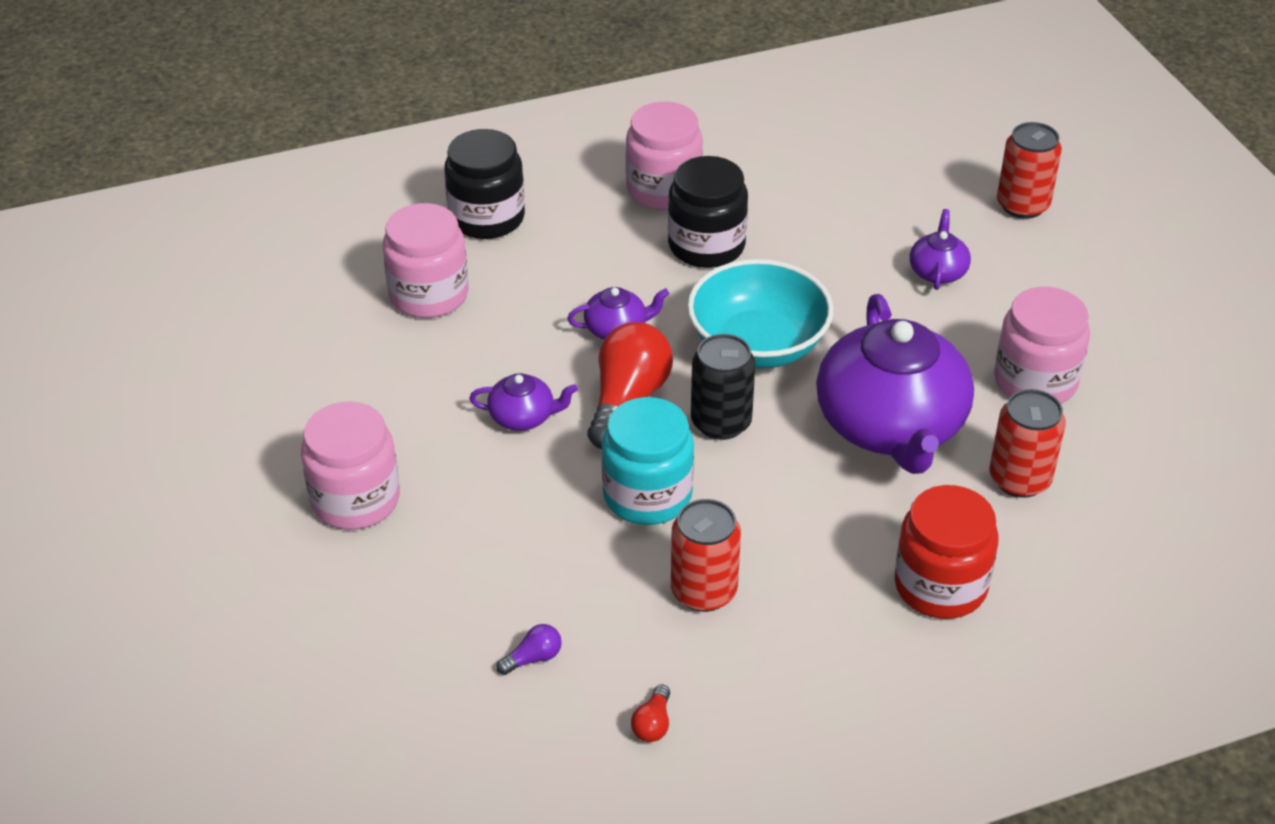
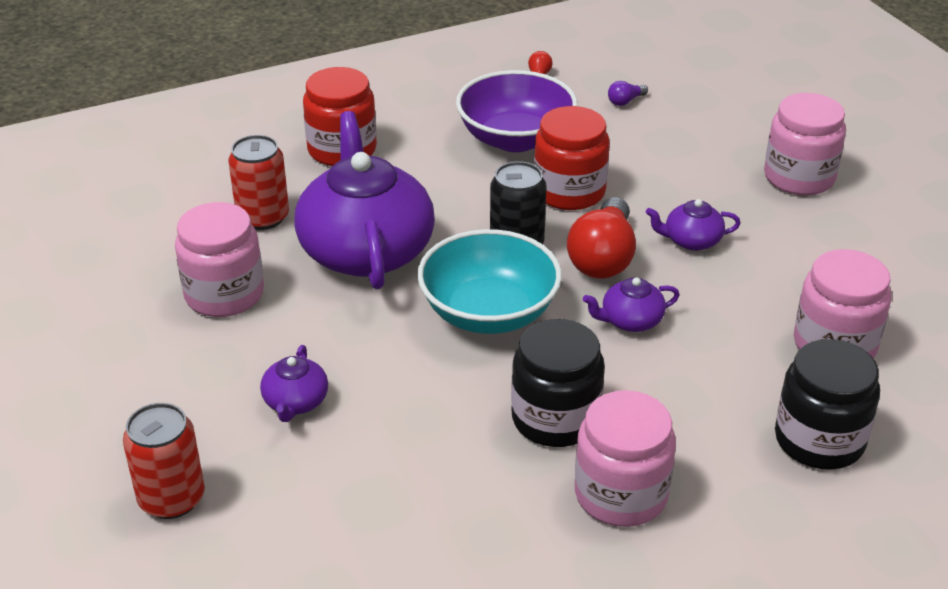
camera: 175 degrees right, 5 degrees down
turquoise jar [602,397,694,525] -> red jar [534,106,610,210]
red can [671,499,741,612] -> purple bowl [456,70,577,152]

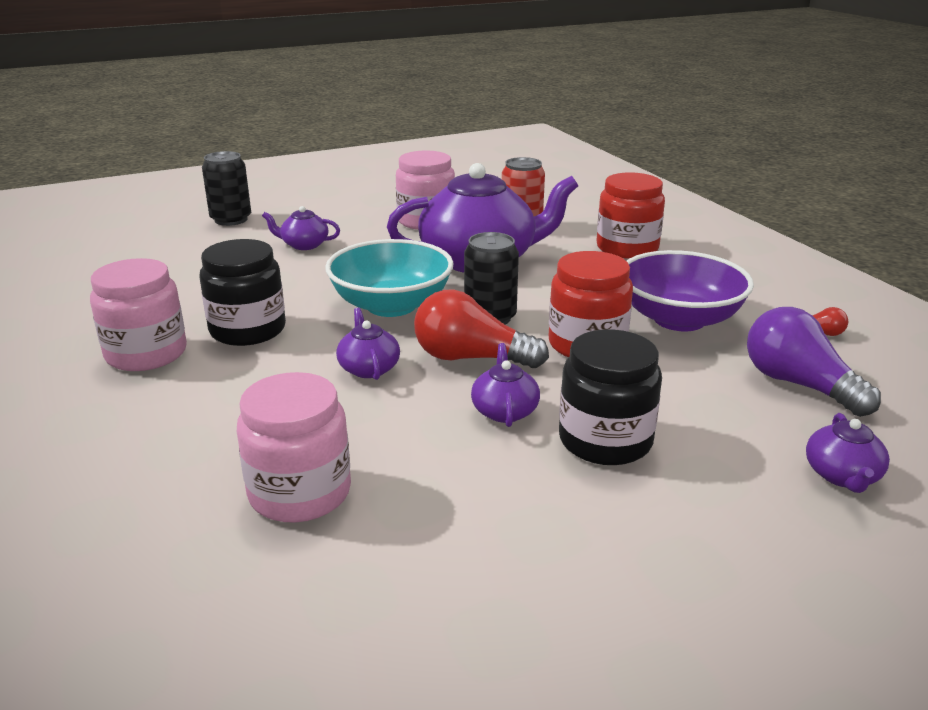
camera: 90 degrees right, 10 degrees down
red can [123,403,205,519] -> black can [202,151,251,226]
purple light bulb [608,81,648,106] -> purple light bulb [747,307,881,417], size x2.31
pink jar [764,93,846,196] -> none
black jar [775,339,880,470] -> black jar moved to [559,329,662,465]
none -> purple teapot [806,413,890,493]

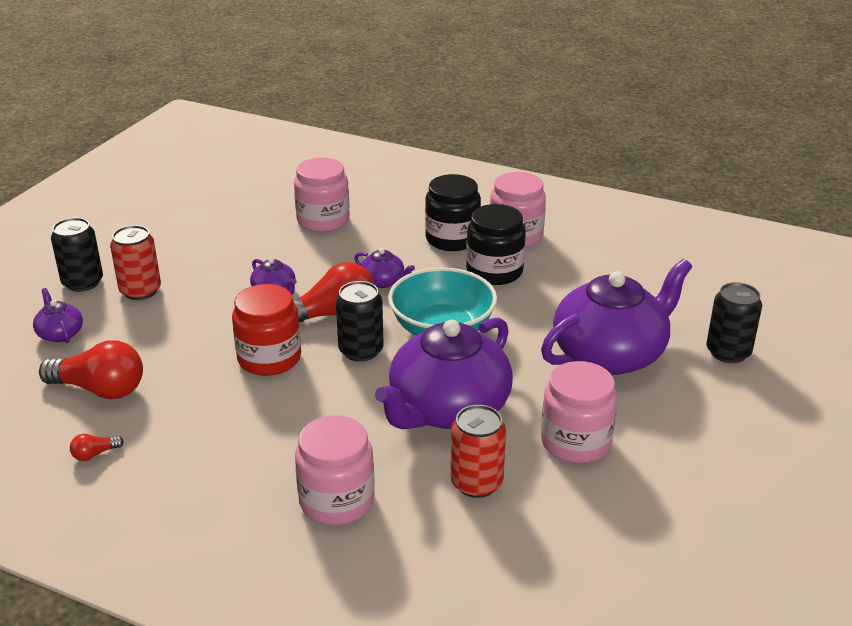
camera: 140 degrees right, 5 degrees up
purple teapot [262,206,340,250] -> purple teapot [541,259,692,375], size x2.34
black jar [559,329,662,465] -> black jar moved to [425,174,481,251]
red jar [597,172,665,259] -> pink jar [295,415,375,525]
purple bowl [627,250,754,331] -> none
purple light bulb [747,307,881,417] -> red light bulb [39,340,143,399]
none -> black can [51,218,103,292]
none -> red can [110,225,161,300]

